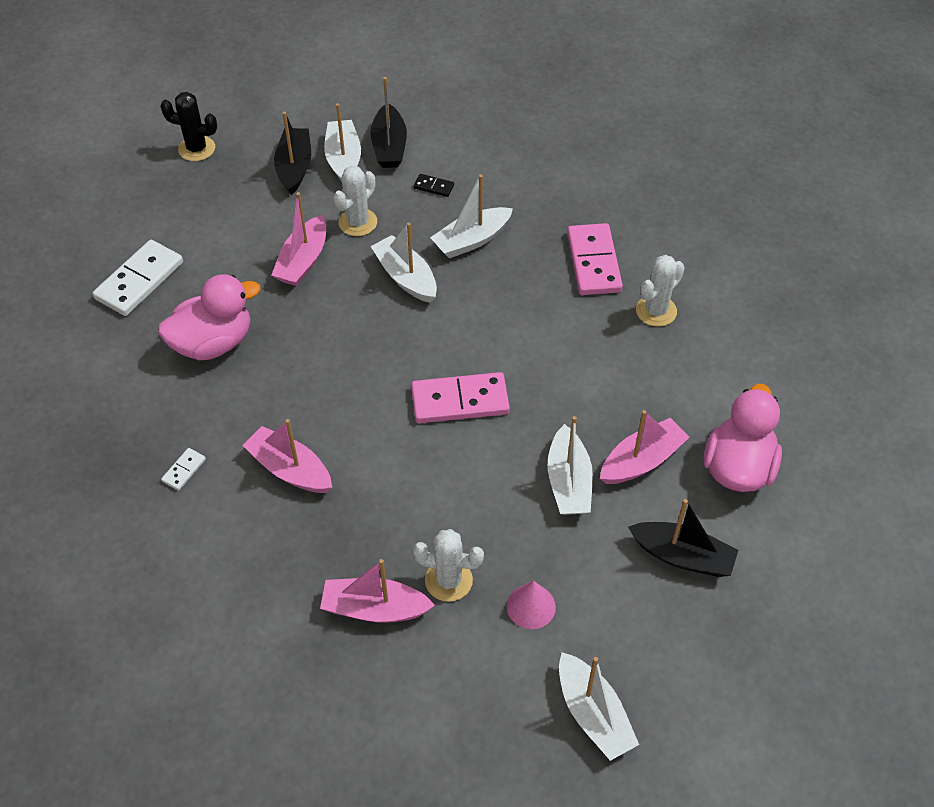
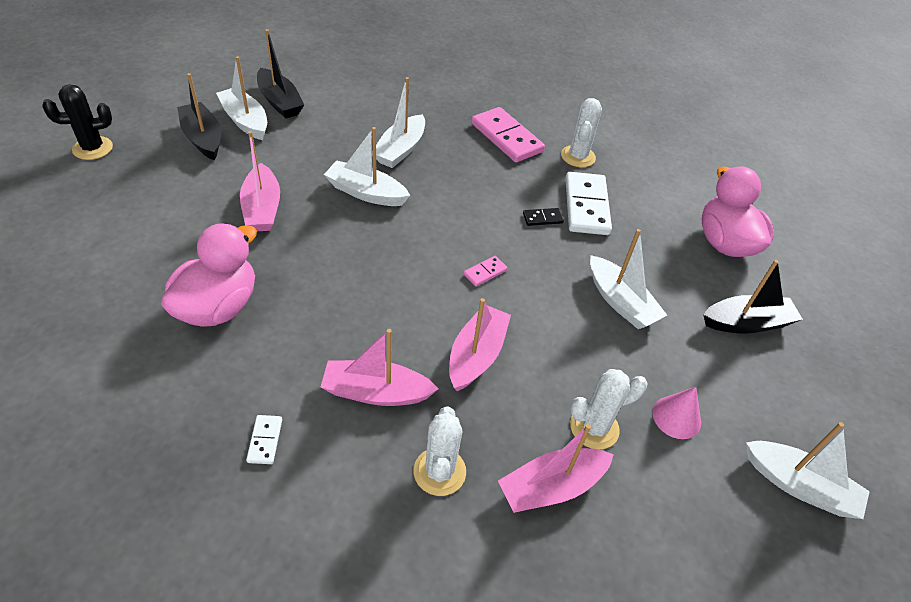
camera: 35 degrees left, 5 degrees down
white domino [93,240,183,316] -> white domino moved to [565,172,612,235]
white cactus [333,166,377,236] -> white cactus moved to [414,406,466,496]
pink domino [411,372,510,423] -> pink domino [464,256,508,286], size x0.46
black domino [414,174,454,197] -> black domino moved to [523,208,564,226]
pink boat [600,410,690,484] -> pink boat moved to [449,298,511,391]

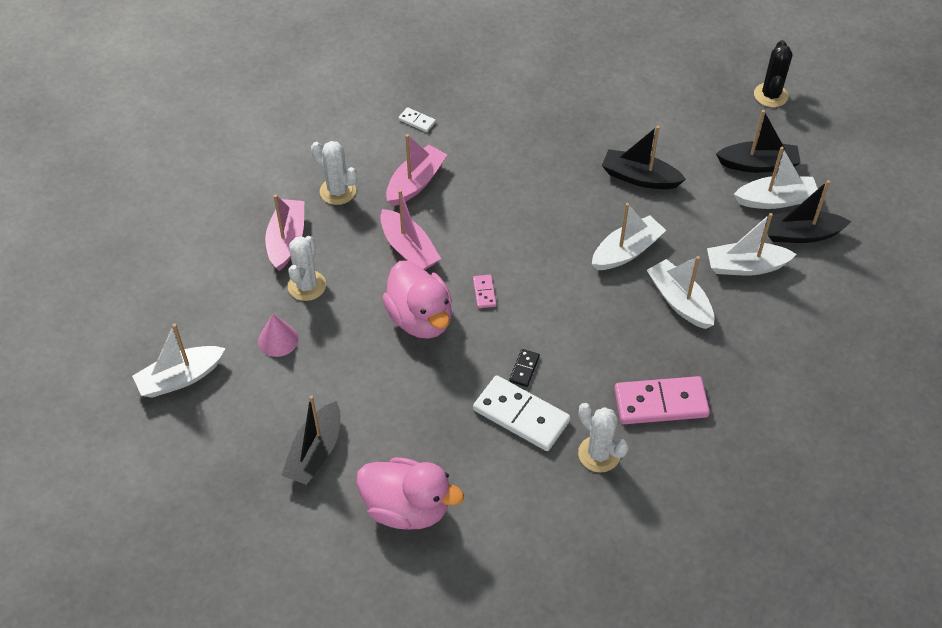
camera: 125 degrees right, 5 degrees up
pink duck [161,223,257,327] -> pink duck moved to [382,261,452,339]
pink boat [240,131,280,231] -> black boat [602,126,686,189]
white boat [590,229,667,329] -> white boat moved to [707,213,797,276]

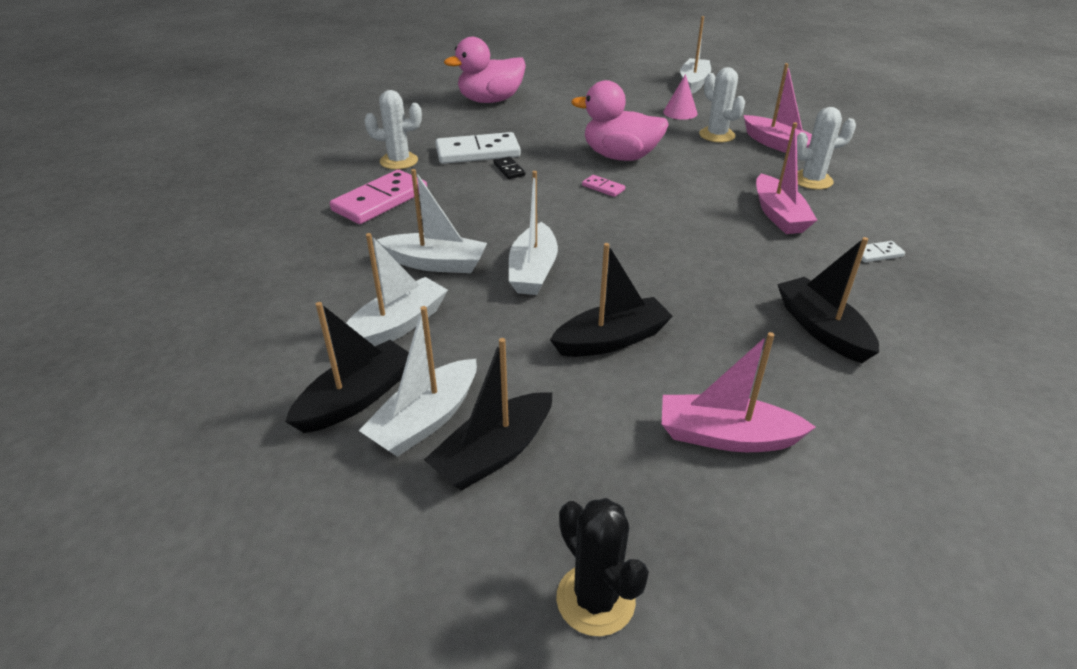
camera: 135 degrees right, 15 degrees down
black boat [281,395,340,485] -> black boat moved to [777,237,879,363]
pink boat [380,189,441,270] -> pink boat moved to [662,332,816,452]

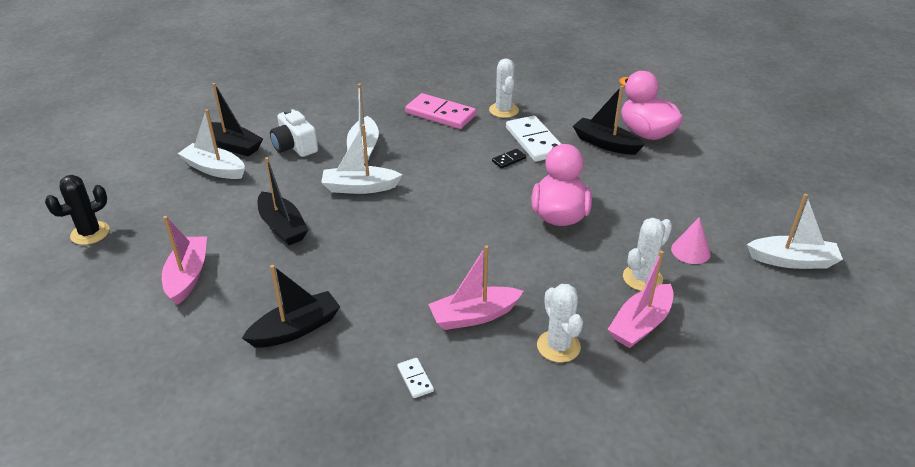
camera: 80 degrees right, 0 degrees up
white boat [346,233,448,346] -> white camera [270,109,318,157]
black boat [424,338,552,491] -> black boat moved to [573,86,644,155]
pink domino [582,175,625,197] -> none

